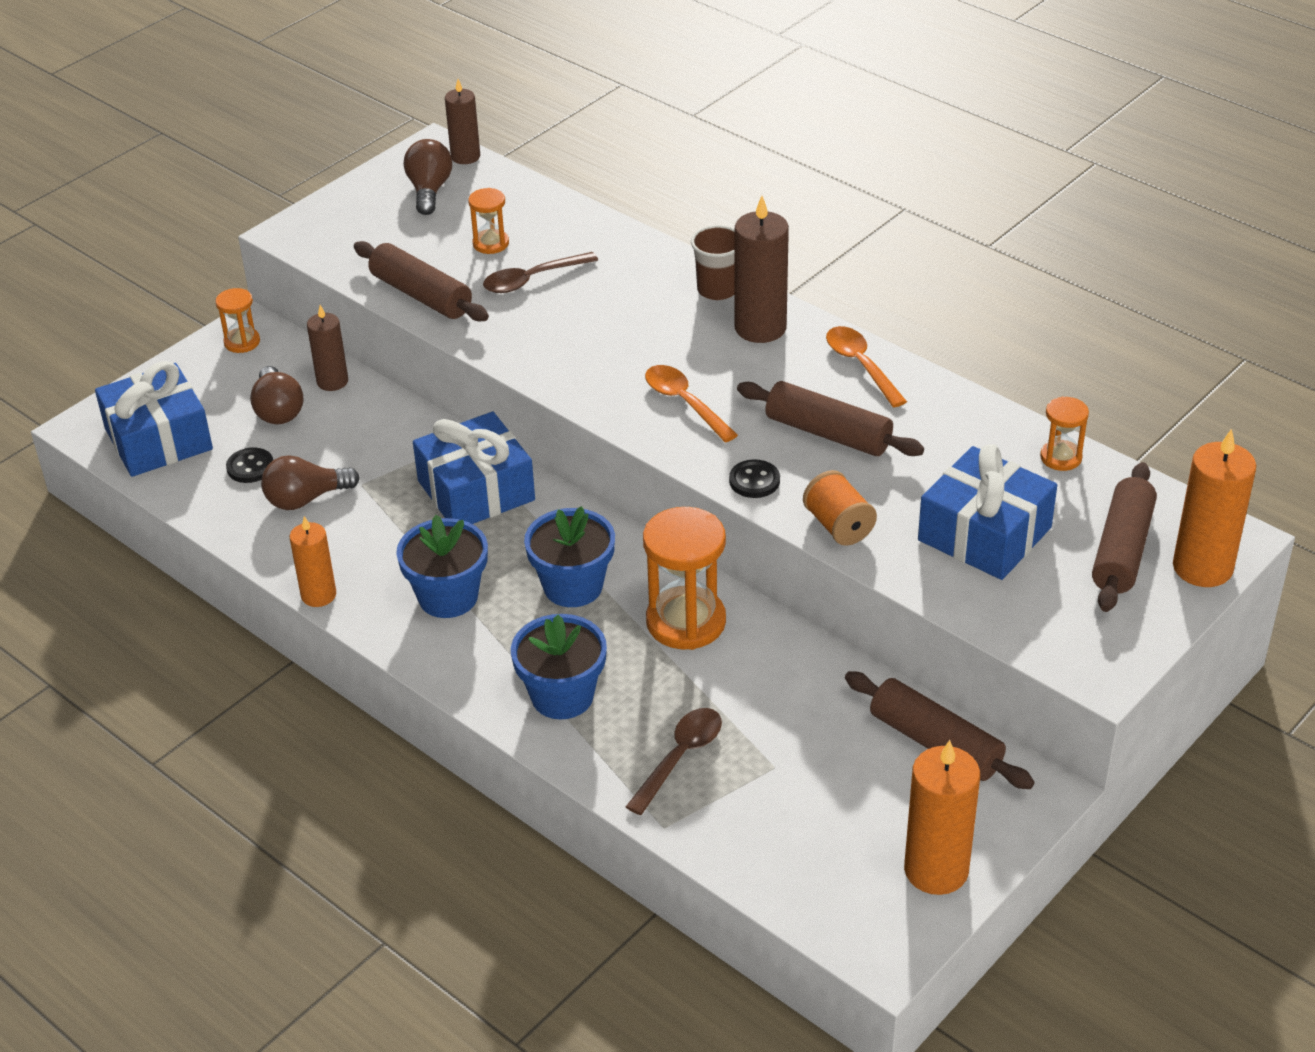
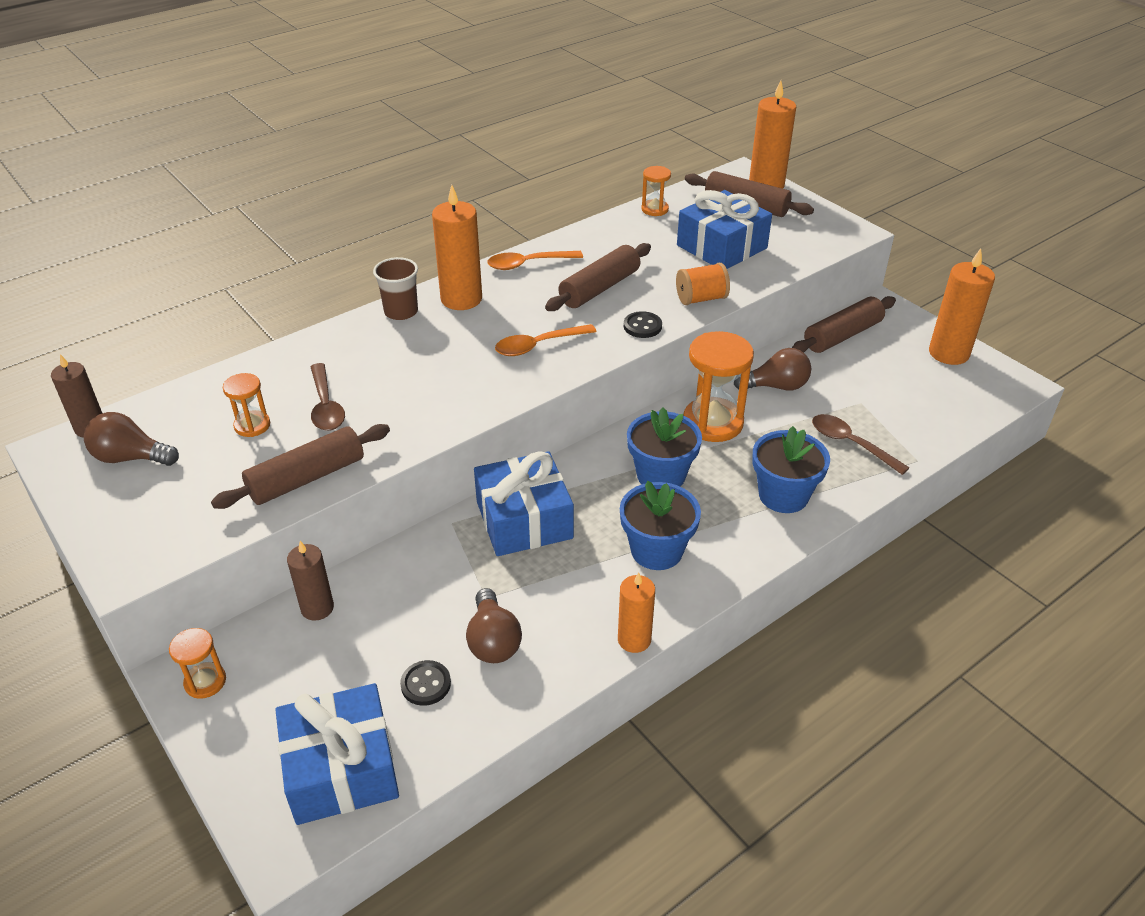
camera: 80 degrees left, 0 degrees up
brown light bulb [250,366,304,424] -> brown light bulb moved to [734,348,811,391]
brown candle [735,196,789,343] -> orange candle [432,185,482,310]

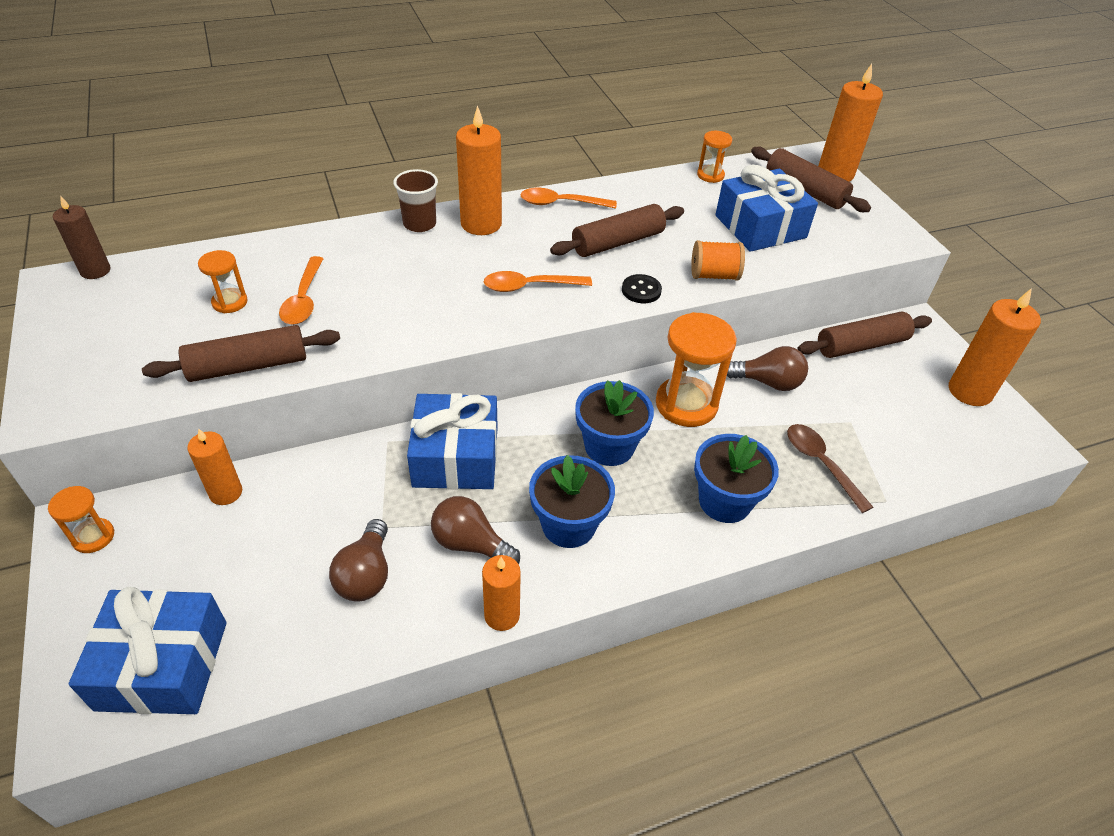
camera: 15 degrees right, 5 degrees up
brown light bulb [84,412,179,466] -> brown light bulb moved to [431,496,520,564]
brown candle [287,541,334,621] -> orange candle [187,429,242,505]
brown spoon [311,363,345,431] -> orange spoon [279,256,323,325]
black button [400,660,451,706] -> none

